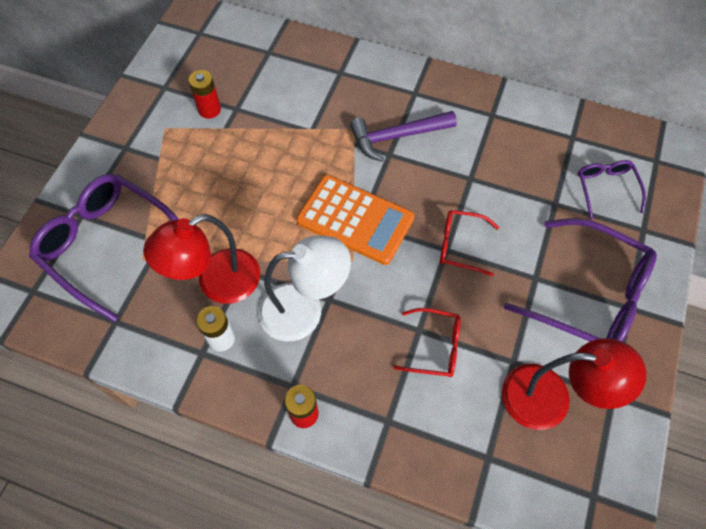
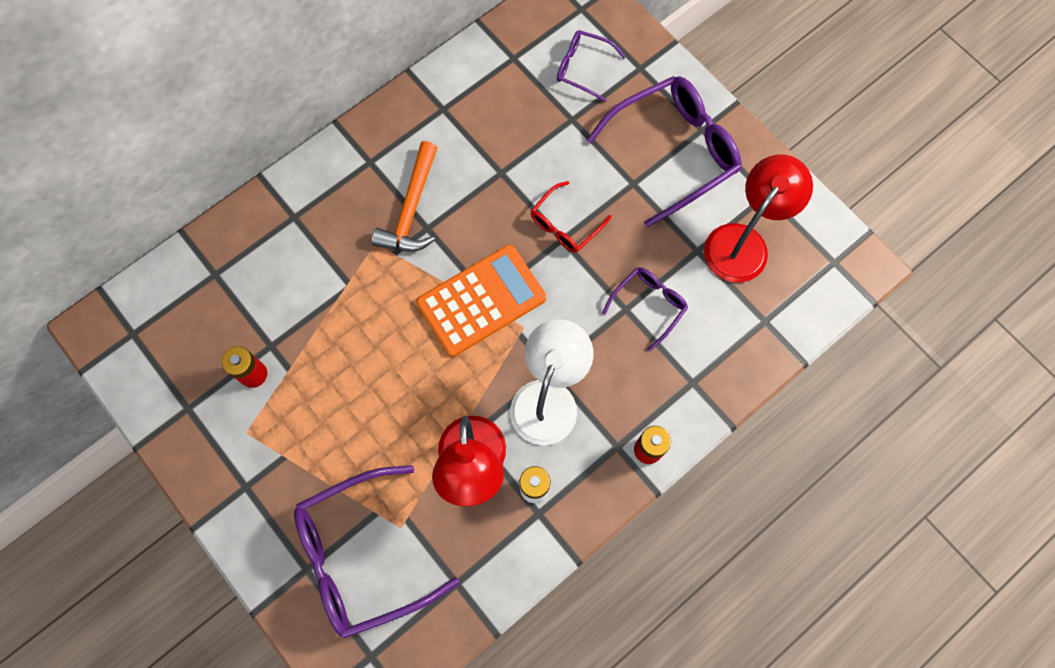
camera: 60 degrees left, 10 degrees up
purple hammer [350,111,457,162] -> orange hammer [372,141,437,252]
red glasses [393,308,461,377] -> purple glasses [602,268,688,352]

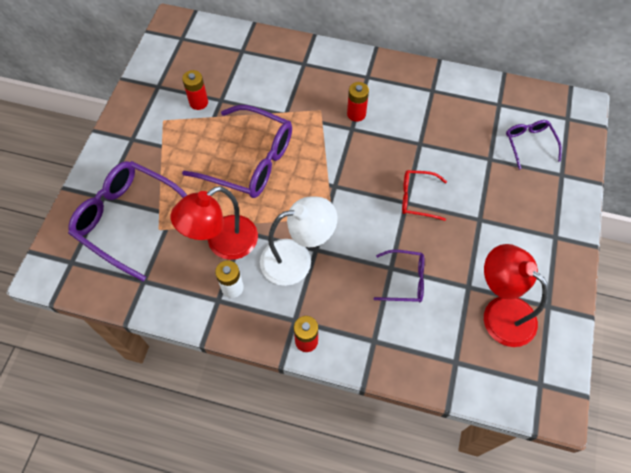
camera: 55 degrees right, 10 degrees down
orange hammer [372,141,437,252] -> red battery [347,82,369,122]
orange calculator [416,245,546,357] -> none
purple glasses [587,76,741,228] -> purple glasses moved to [182,105,292,198]
red lamp [704,155,813,282] -> red lamp turned 135 degrees counterclockwise [484,244,548,347]

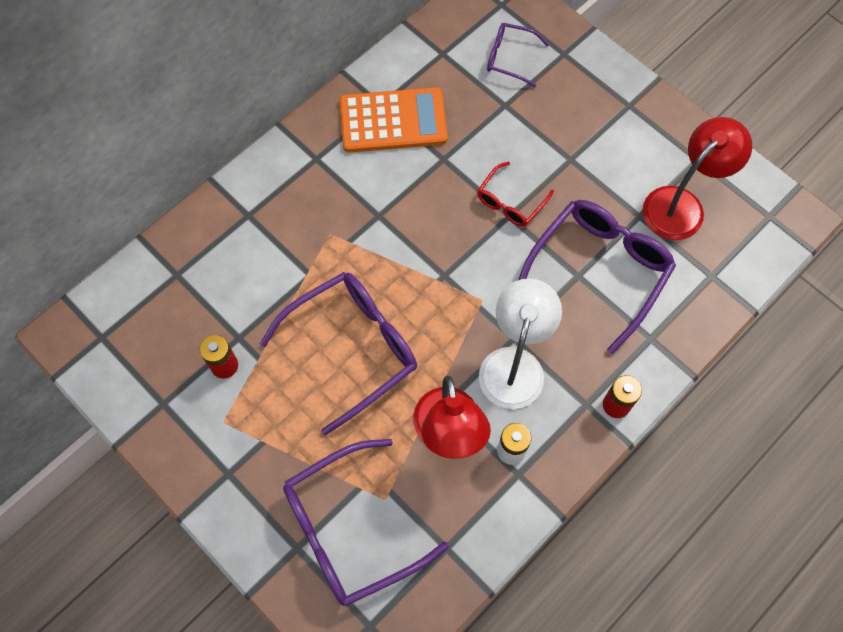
camera: 60 degrees left, 5 degrees up
red battery [347,82,369,122] -> none
purple glasses [374,250,425,302] -> purple glasses [518,200,676,354], size x1.93
red lamp [484,244,548,347] -> red lamp turned 150 degrees clockwise [643,117,752,240]
none -> orange calculator [340,87,448,153]

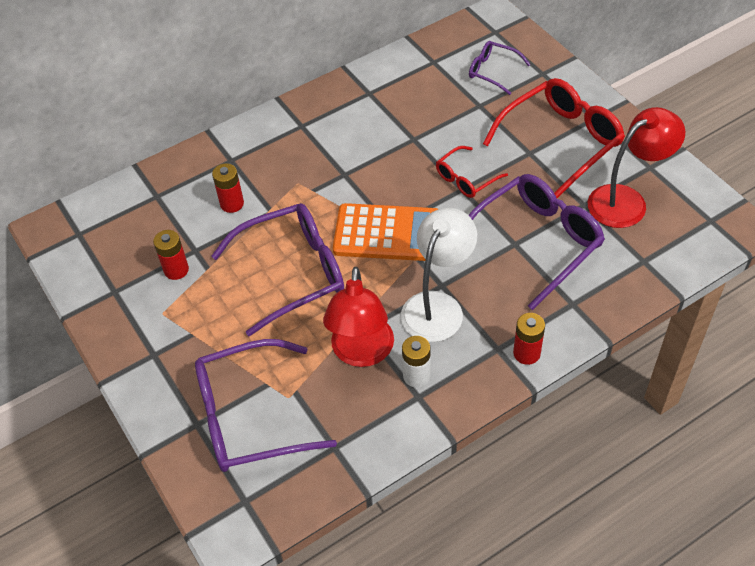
camera: 15 degrees right, 15 degrees down
orange calculator [340,87,448,153] -> orange calculator moved to [333,203,438,261]
none -> red battery [212,163,244,213]
none -> red glasses [483,78,625,198]

